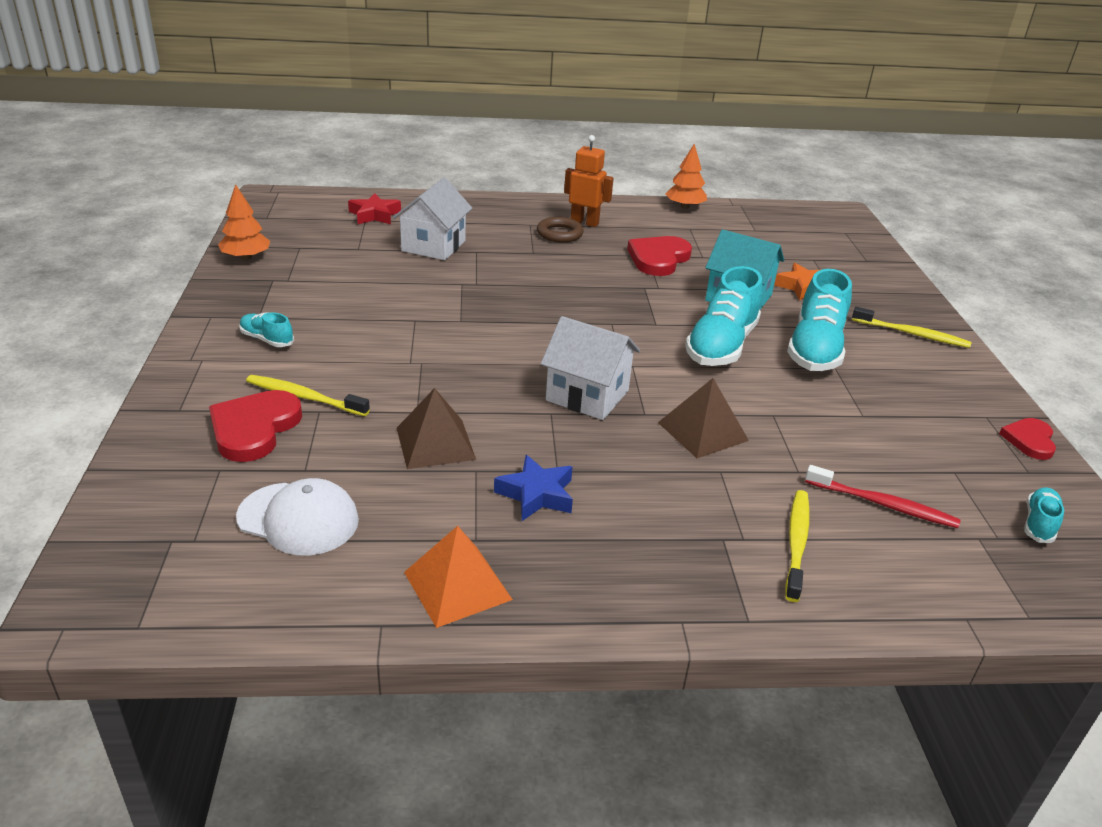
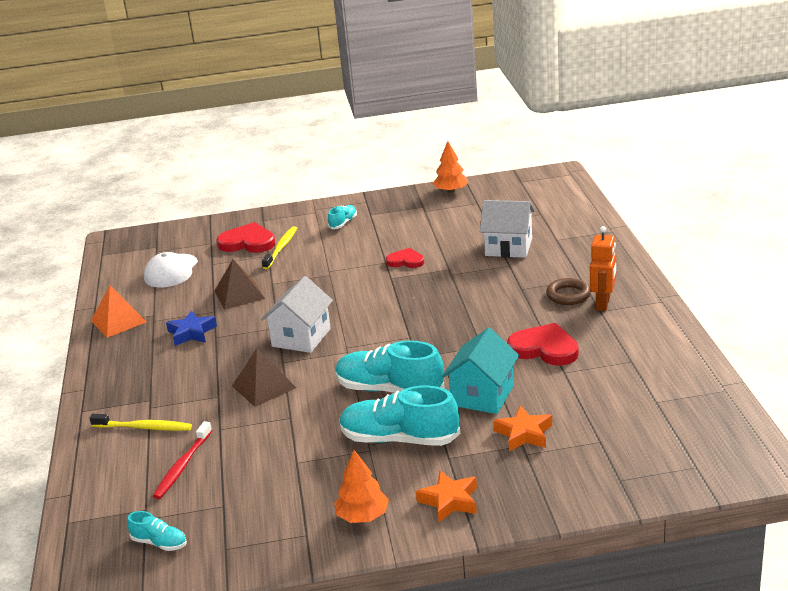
camera: 90 degrees right, 5 degrees down
red star [348,193,401,224] -> none
orange tree [665,144,707,209] -> orange tree moved to [334,450,389,523]
yellow toothbrush [852,307,971,348] -> orange star [416,471,477,522]
red heart [999,418,1056,460] -> red heart moved to [386,248,424,268]

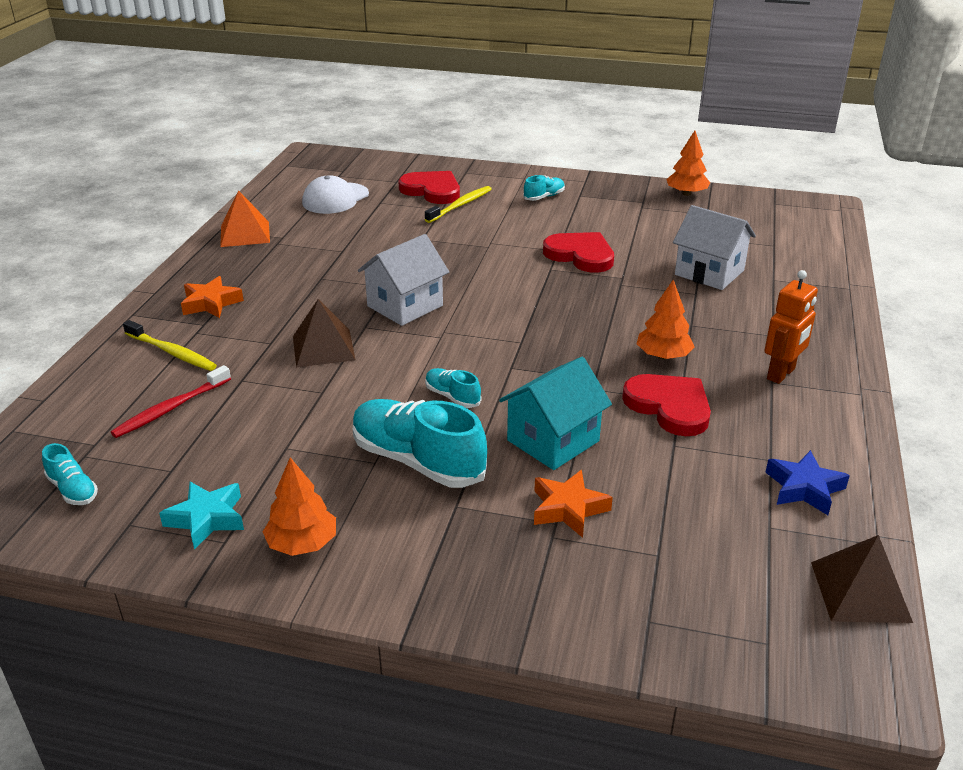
camera: 20 degrees right, 5 degrees up
blue star [166,310,217,346] -> blue star moved to [765,450,850,515]
brown pyramid [214,259,265,310] -> brown pyramid moved to [811,535,913,623]
turquoise shoe [335,340,445,393] -> turquoise shoe [425,368,481,408], size x0.48
red heart [386,248,424,268] -> red heart [543,232,614,273], size x1.62
orange star [416,471,477,522] -> orange star moved to [181,276,244,318]
brown ring [546,278,591,305] -> none
none -> turquoise star [159,482,244,550]
none -> orange tree [636,280,695,360]

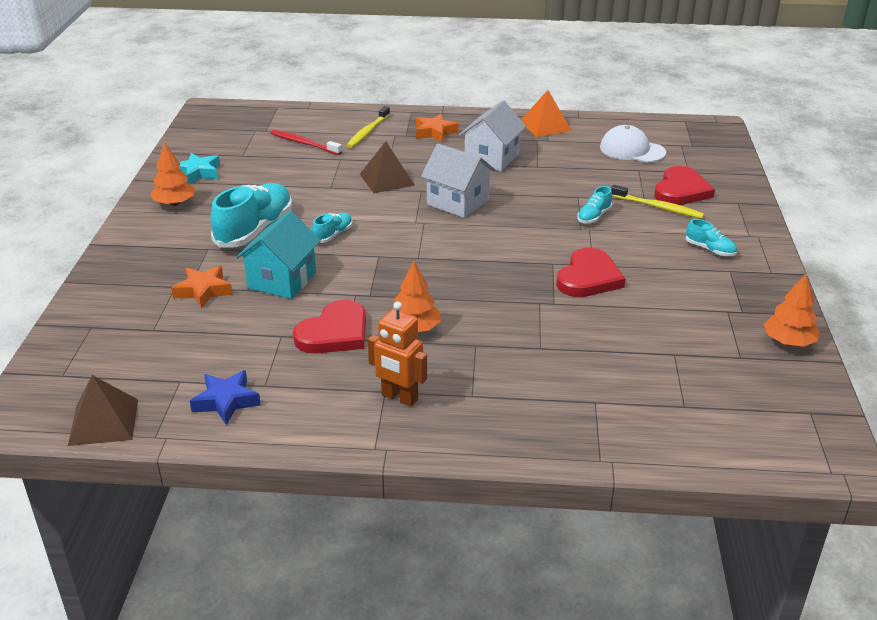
camera: 80 degrees right, 0 degrees up
turquoise shoe [42,443,98,505] -> turquoise shoe moved to [577,186,612,223]
turquoise house [499,357,612,470] -> turquoise house turned 75 degrees clockwise [236,211,321,299]
white house [673,205,756,290] -> white house moved to [459,100,526,171]

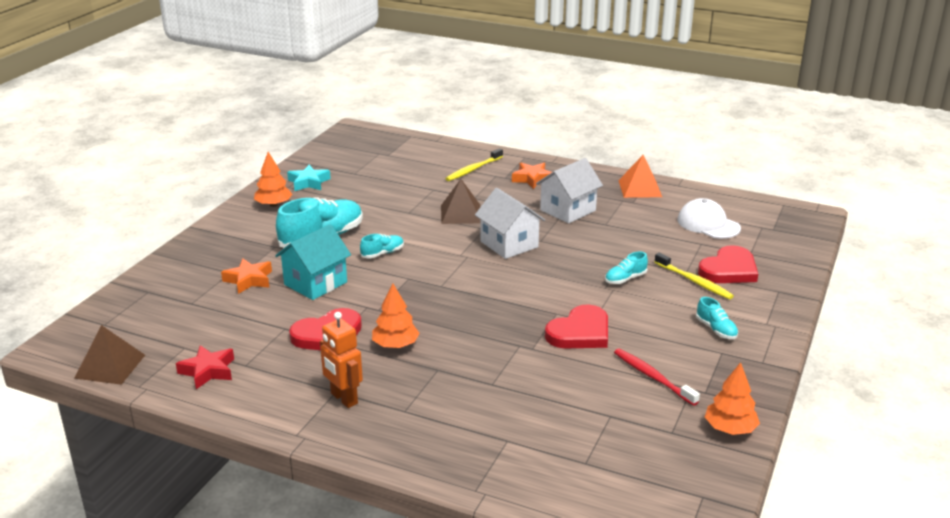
camera: 20 degrees right, 5 degrees down
blue star [190,370,261,425] -> red star [176,345,234,389]
red toothbrush [270,130,342,155] -> red toothbrush moved to [614,349,700,406]

